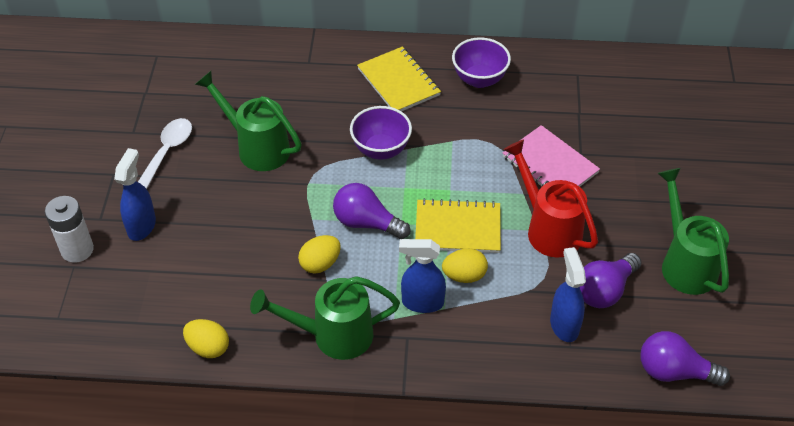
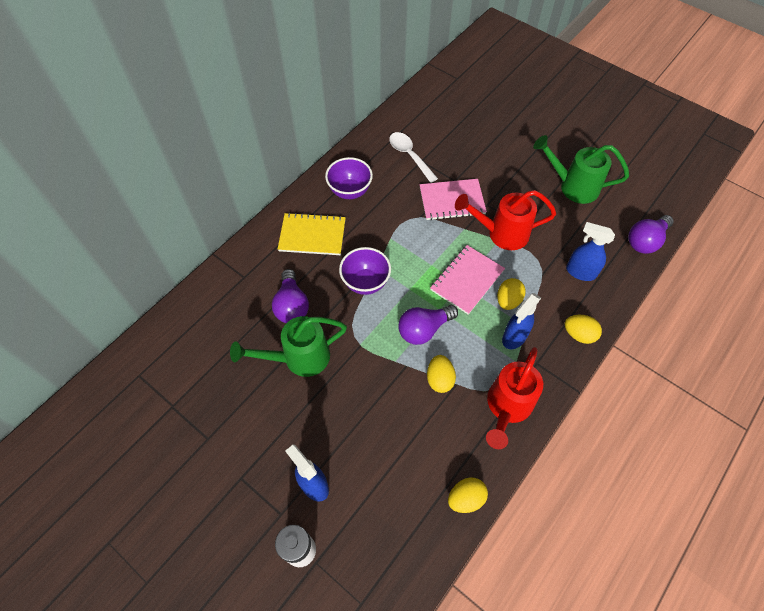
camera: 55 degrees left, 10 degrees up
white spoon [138,118,192,189] -> white spoon moved to [389,132,438,183]
green watering can [250,276,400,360] -> red watering can [486,347,543,449]
yellow notebook [415,198,501,253] -> pink notebook [430,245,505,315]
purple light bulb [580,253,642,308] -> purple light bulb moved to [272,269,309,323]
none -> yellow egg [565,315,602,344]

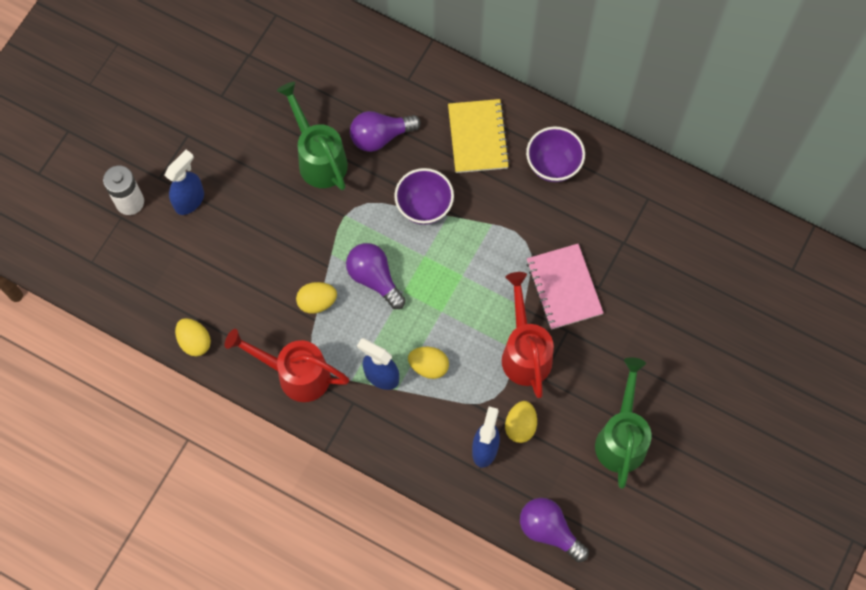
camera: 80 degrees right, 10 degrees up
white spoon [389,132,438,183] -> none
pink notebook [430,245,505,315] -> none
yellow egg [565,315,602,344] -> yellow egg moved to [505,401,537,443]

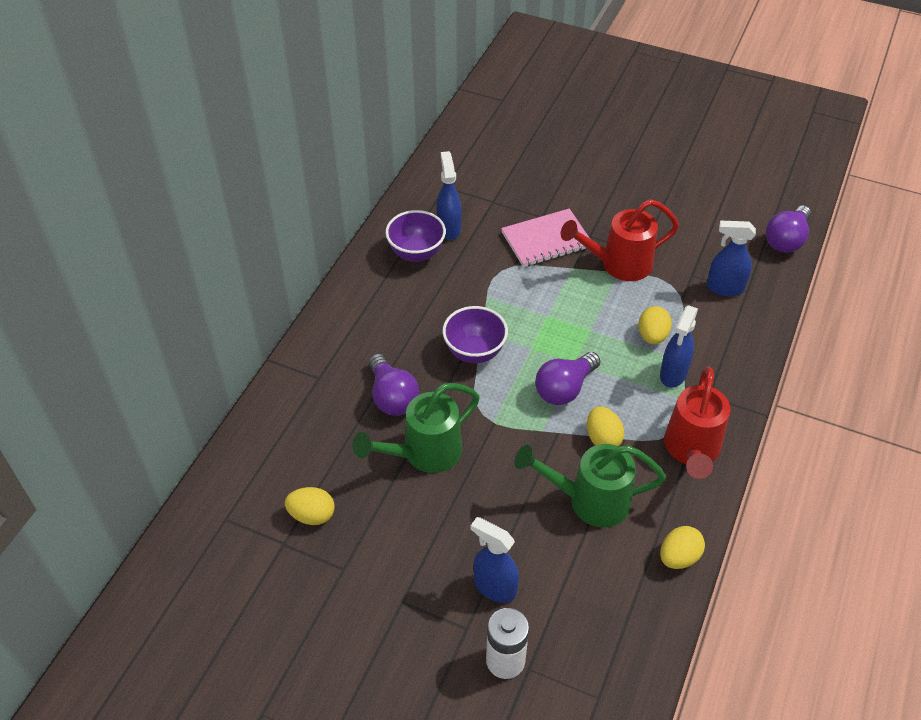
camera: 95 degrees left, 20 degrees down
yellow notebook [448,99,510,173] -> none
yellow egg [505,401,537,443] -> yellow egg moved to [285,487,335,525]
green watering can [595,357,652,488] -> green watering can moved to [514,444,666,527]
none -> blue spray bottle [436,151,462,240]

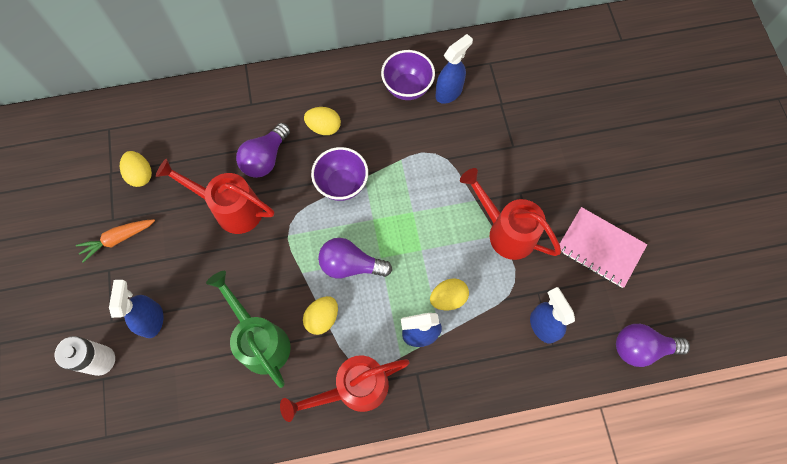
camera: 55 degrees right, 20 degrees up
green watering can [352,383,480,473] -> red watering can [156,159,274,234]
pink notebook [501,209,589,267] -> pink notebook moved to [560,207,647,288]
yellow egg [660,526,705,569] -> yellow egg moved to [304,107,341,135]
none -> orange carrot [76,219,155,262]

